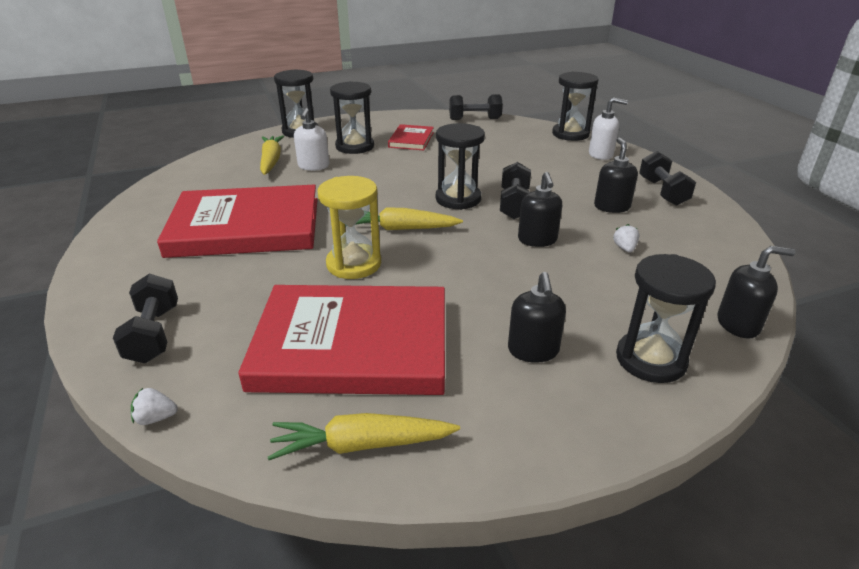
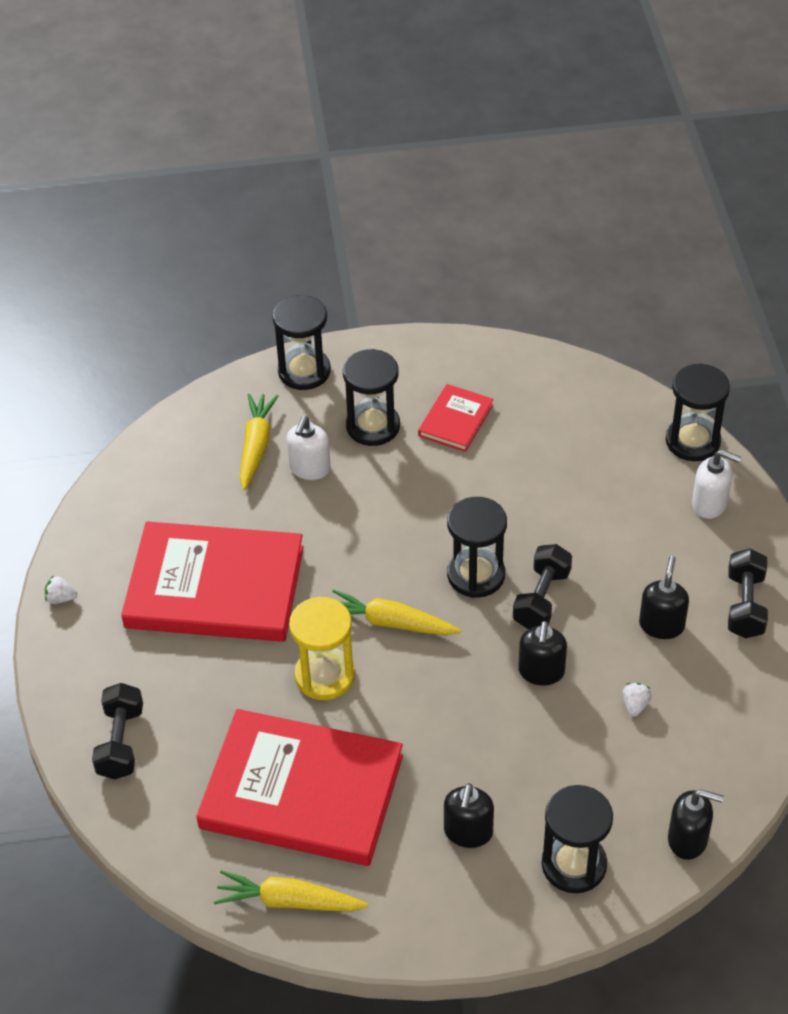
camera: 15 degrees right, 15 degrees up
white strawberry [131,388,178,425] -> white strawberry moved to [45,575,77,604]
black dumbbell [449,94,503,120] -> none

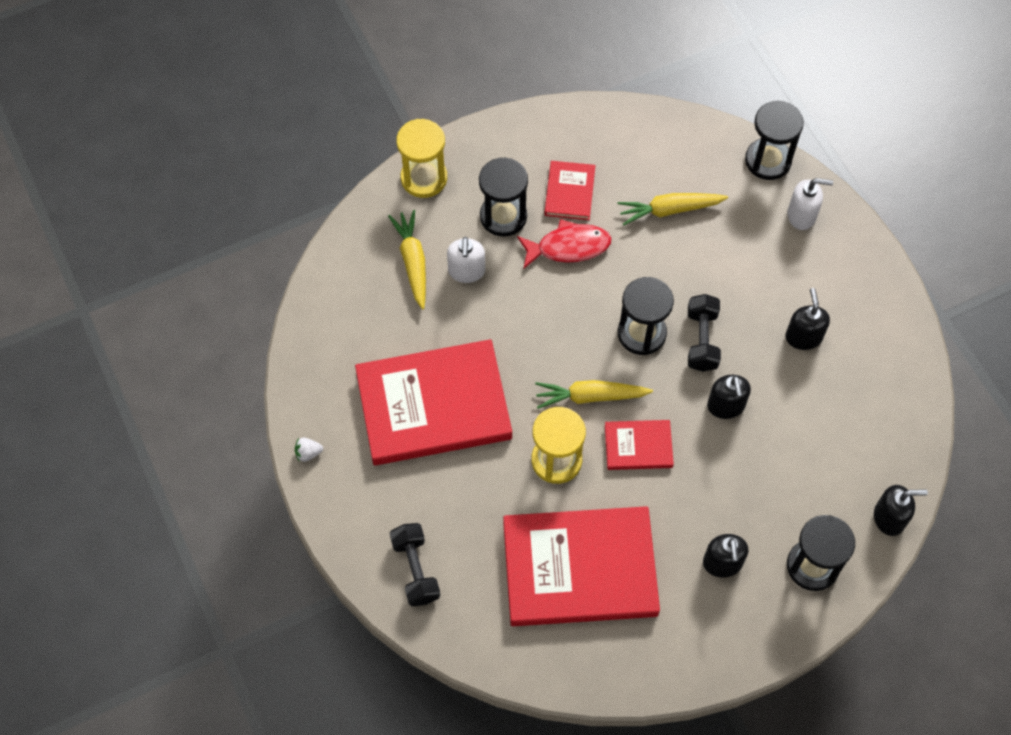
camera: 20 degrees left, 15 degrees up
yellow carrot [214,870,369,911] -> yellow carrot moved to [618,193,728,225]
black hourglass [273,295,331,390] -> yellow hourglass [396,119,447,198]
white strawberry [622,683,652,716] -> none
black dumbbell [728,549,768,638] -> none
none -> red fish [517,219,611,268]
none -> red book [605,420,674,470]

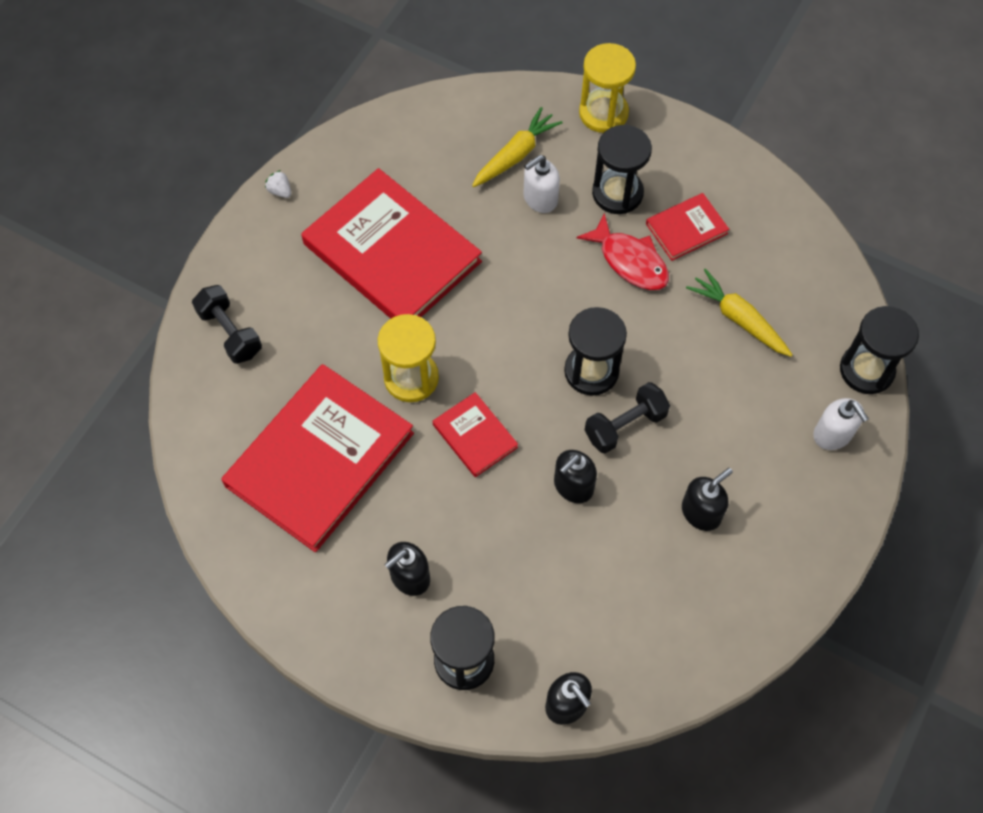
camera: 55 degrees right, 0 degrees up
black dumbbell [390,523,440,606] -> black dumbbell turned 75 degrees counterclockwise [192,285,262,364]
red book [503,506,660,626] -> red book turned 75 degrees clockwise [221,364,414,552]
yellow carrot [535,380,653,409] -> none

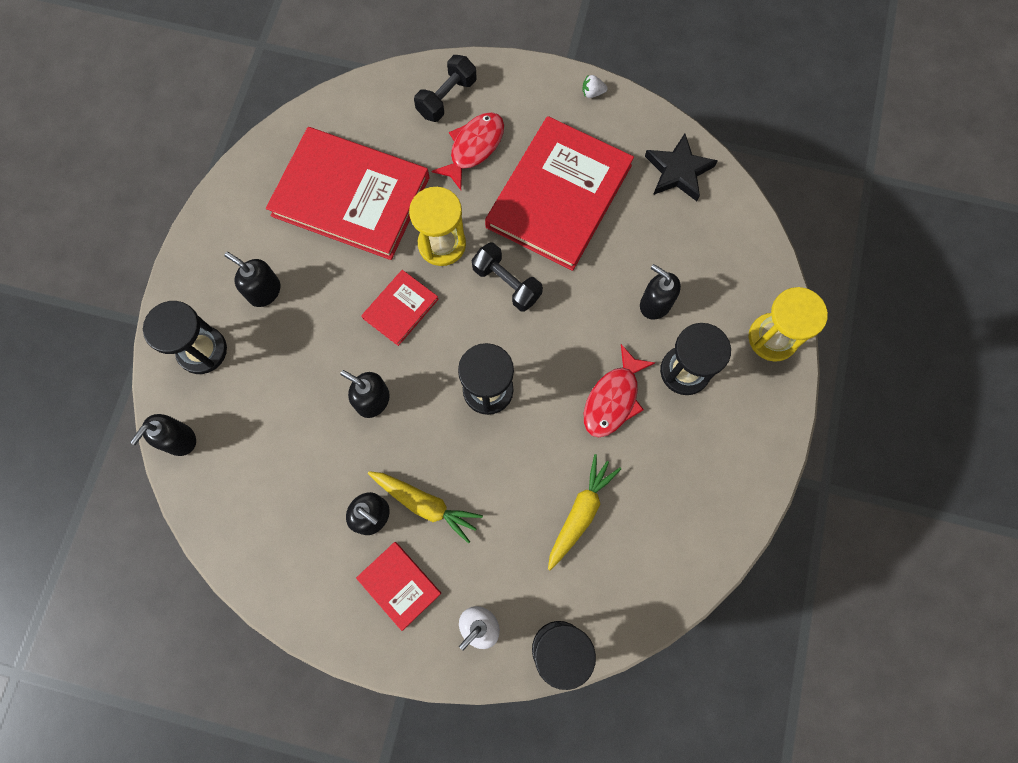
camera: 75 degrees right, 10 degrees up
white strawberry [265,170,291,198] -> white strawberry turned 120 degrees counterclockwise [582,75,608,98]
yellow carrot [472,107,563,187] -> yellow carrot moved to [368,471,483,544]
white soap dispenser [523,155,560,213] -> black soap dispenser [640,264,681,320]
black dumbbell [585,382,670,453] -> black dumbbell moved to [472,242,543,311]
red book [646,193,729,261] -> red book moved to [356,542,441,631]
none -> red fish [431,112,504,190]
none -> black star [645,133,718,201]

